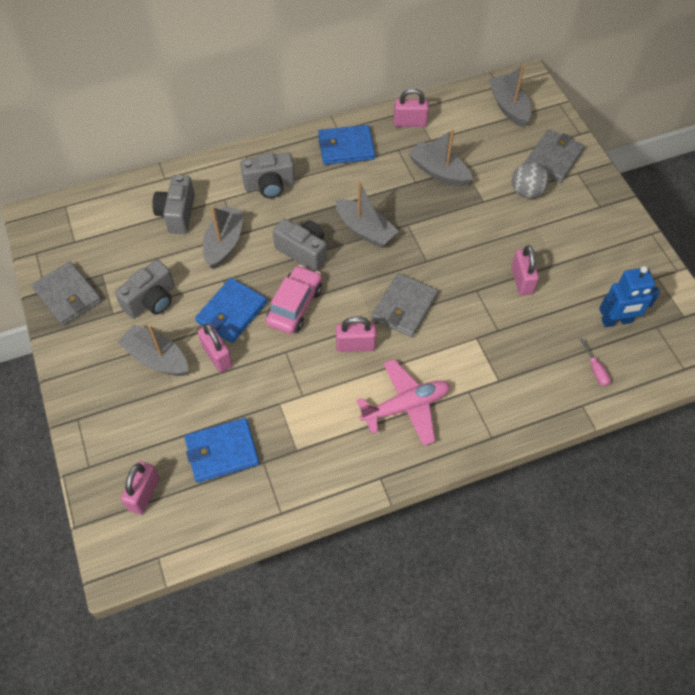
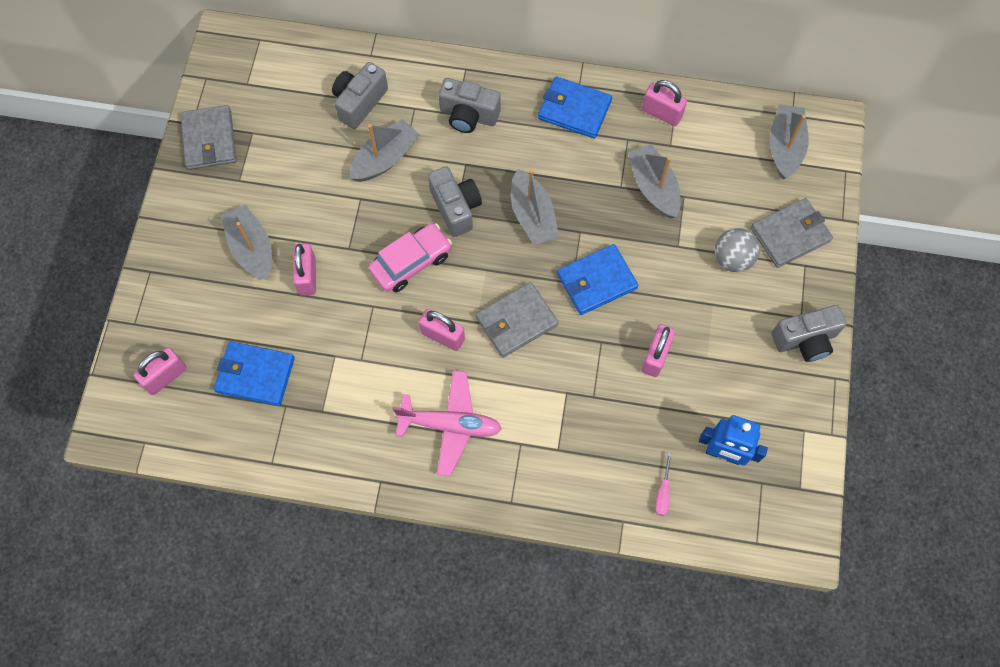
camera: 30 degrees right, 10 degrees up
grey camera [115,260,174,319] -> grey camera moved to [772,305,846,362]
blue wallet [195,278,267,343] -> blue wallet moved to [557,244,638,315]

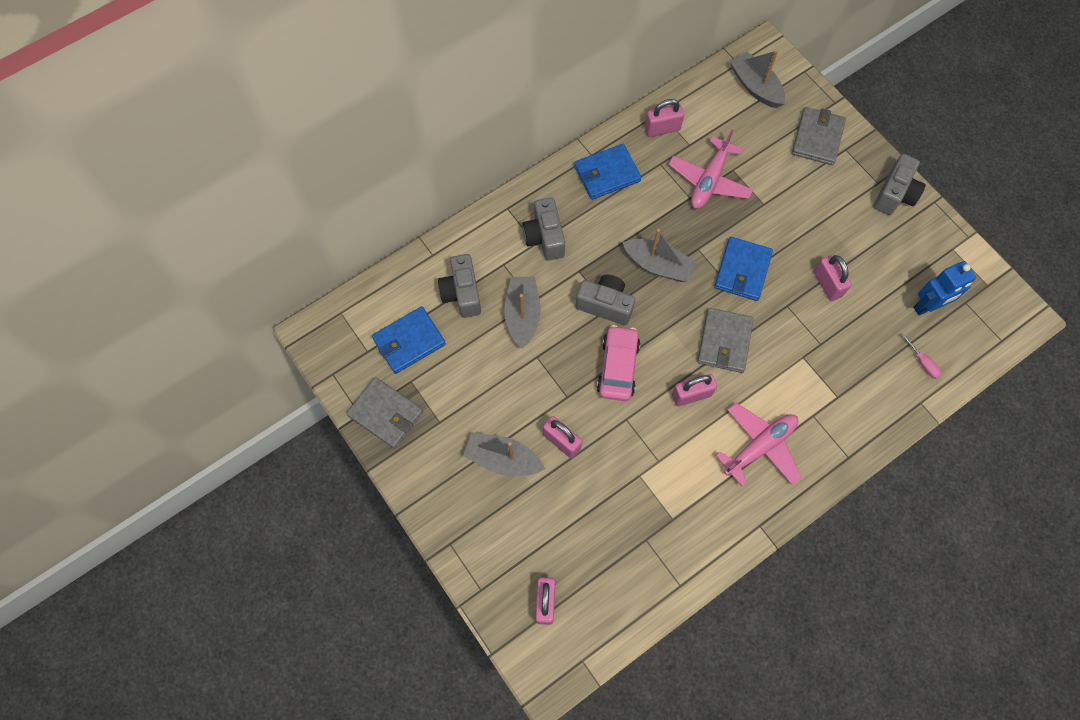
camera: 45 degrees left, 0 degrees up
blue wallet [214,341,295,406] -> blue wallet moved to [372,306,446,374]
grey camera [438,78,501,133] -> grey camera turned 105 degrees clockwise [522,198,565,261]
grey boat [628,144,681,218] -> pink plane [668,129,753,209]
grey ball [715,228,760,272] -> none

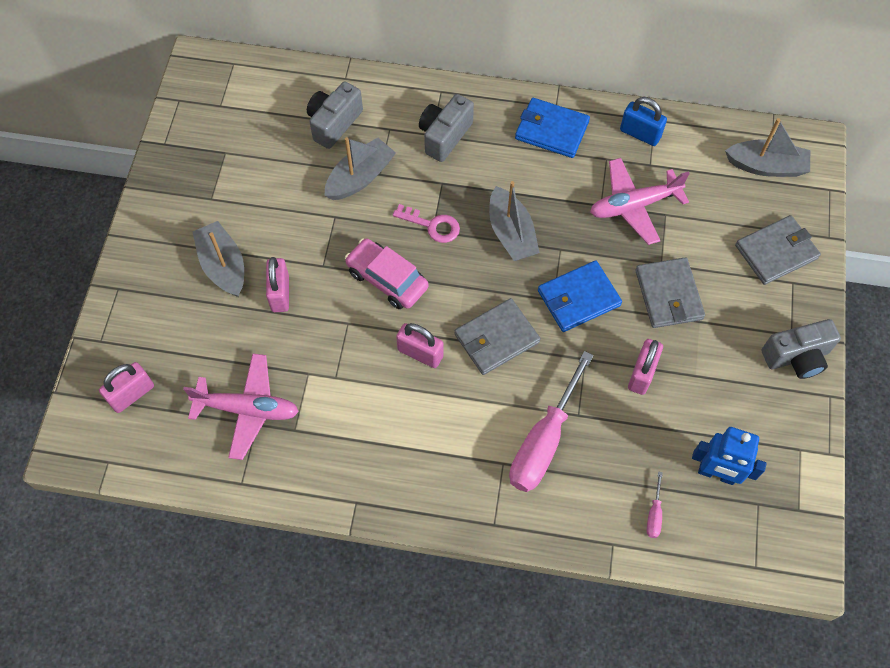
camera: 45 degrees right, 5 degrees down
grey wallet [346,377,423,449] -> grey wallet moved to [635,257,705,328]
blue wallet [372,306,446,374] -> none
grey camera [576,275,635,325] -> pink key [393,204,460,243]
pink car [597,325,640,401] -> pink car turned 105 degrees counterclockwise [345,238,428,309]
pink padlock [645,99,684,137] -> blue padlock [620,97,667,146]
pink plane [716,403,802,487] -> pink plane moved to [183,354,299,460]
grey boat [730,50,785,108] -> grey boat turned 90 degrees clockwise [725,118,810,177]
none -> pink screwdriver [509,351,593,492]

